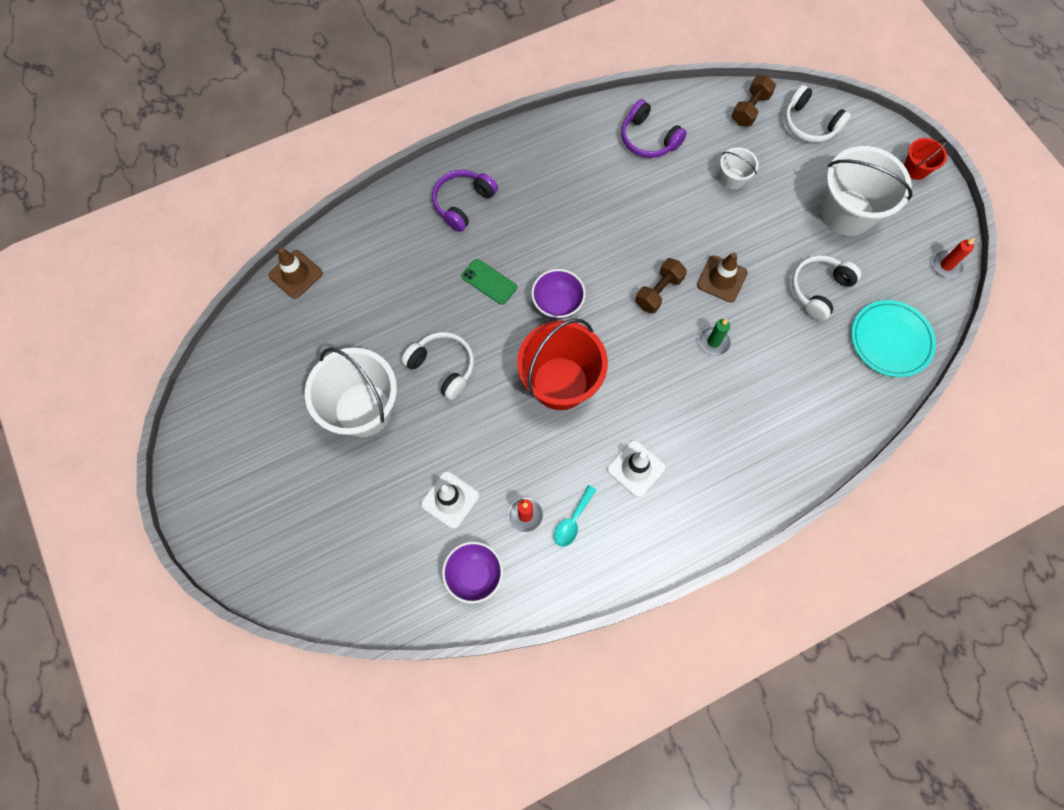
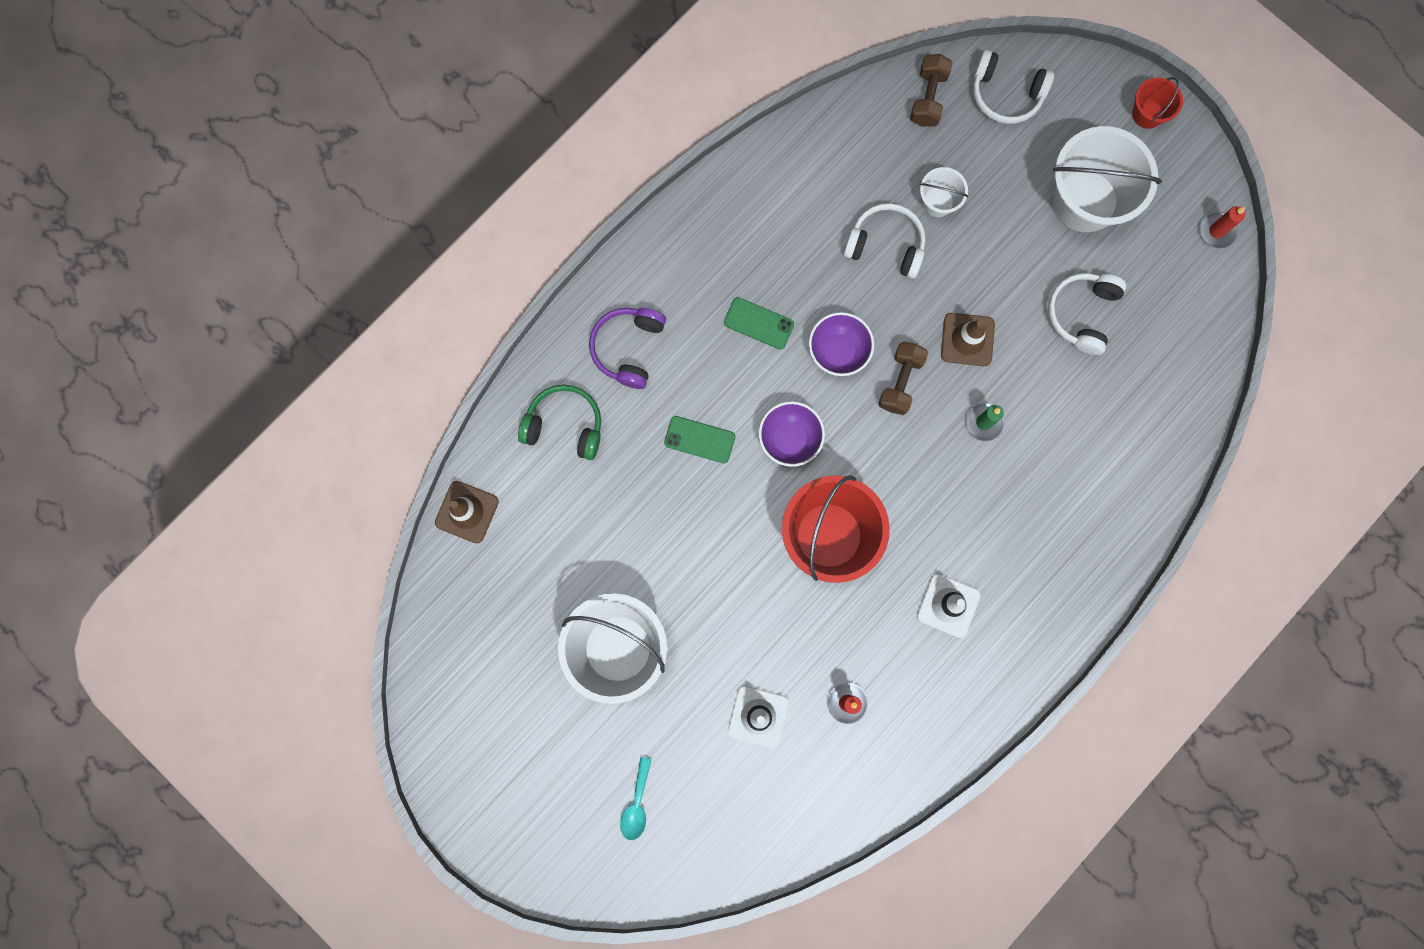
camera: 20 degrees left, 10 degrees up
white headphones [402,332,474,400] -> white headphones moved to [844,203,925,278]
purple bowl [442,542,503,603] -> purple bowl moved to [809,312,874,376]
turquoise spoon [554,485,596,547] -> turquoise spoon moved to [620,757,652,840]
purple headphones [621,99,687,158] -> none
turquoise plate [851,300,936,377] -> none
none -> green headphones [518,385,601,460]
none -> green phone [724,297,794,349]

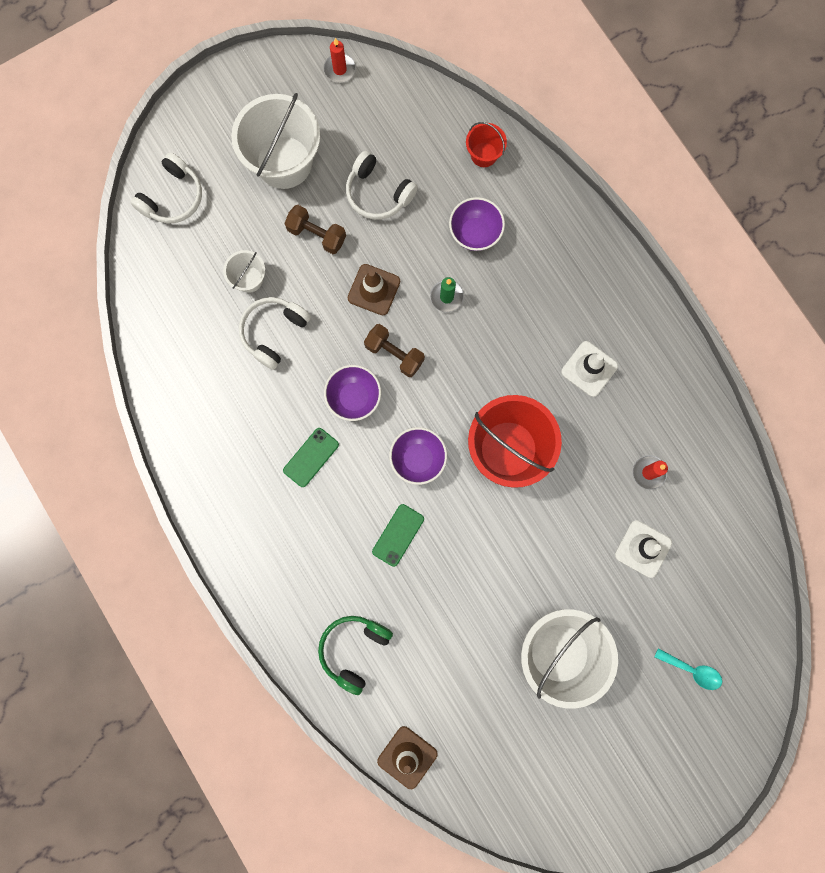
camera: 75 degrees left, 0 degrees up
purple headphones [589,308,666,389] -> none
brown dumbbell [910,54,953,127] -> brown dumbbell moved to [284,205,346,254]
red bucket [1132,77,1183,129] -> red bucket moved to [466,122,507,167]
none -> purple bowl [449,197,505,251]

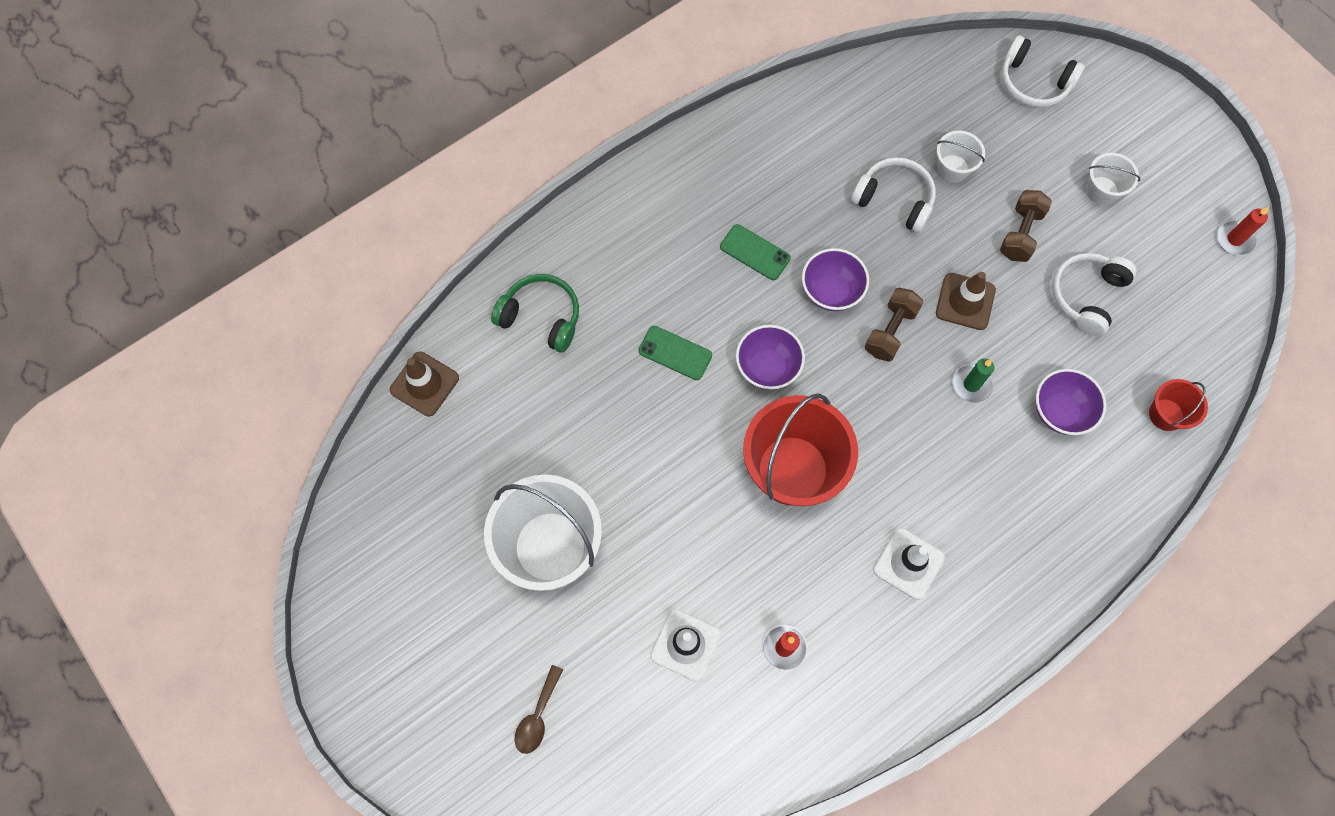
camera: 85 degrees right, 10 degrees down
white bucket [231,93,320,189] -> white bucket [1086,153,1140,205], size x0.48
turquoise spoon [654,648,722,690] -> brown spoon [515,665,563,754]

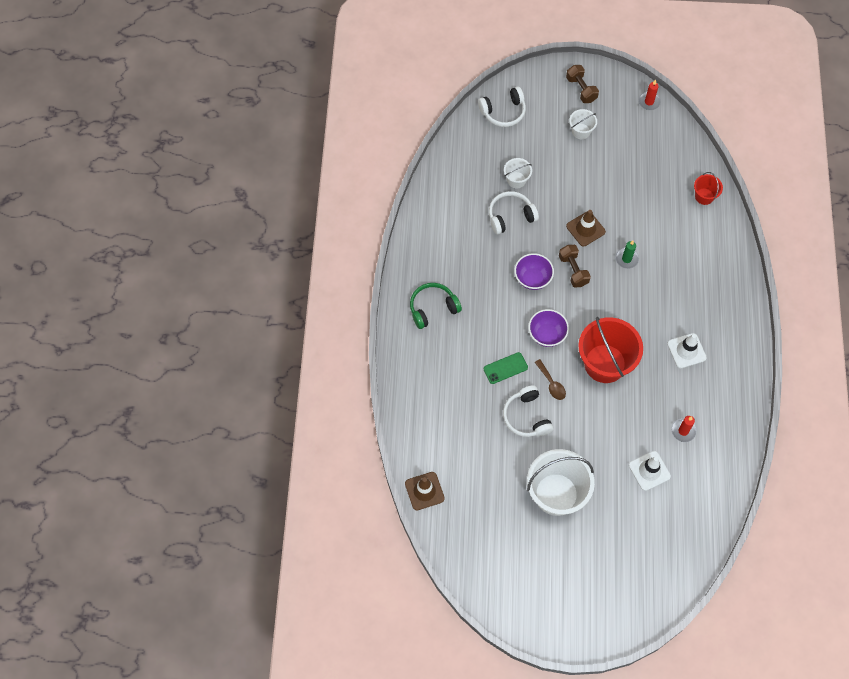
camera: 50 degrees left, 5 degrees down
green headphones [491,274,579,352] -> green headphones moved to [410,283,462,329]
brown spoon [515,665,563,754] -> brown spoon moved to [535,359,566,400]
green phone [720,224,791,280] -> none
brown dumbbell [1000,190,1052,262] -> brown dumbbell moved to [566,65,599,103]
purple bowl [1036,369,1106,435] -> none
white headphones [1052,253,1137,336] -> white headphones moved to [503,385,553,437]

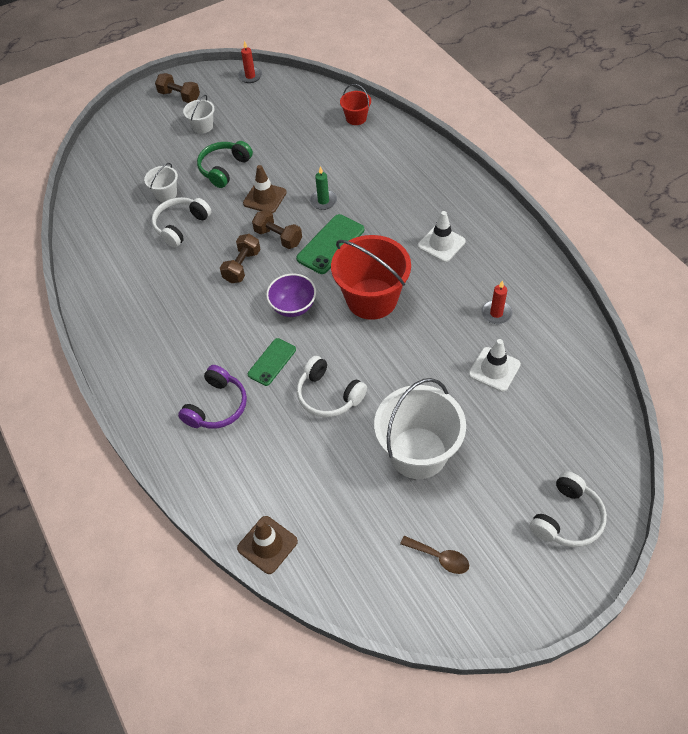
camera: 30 degrees left, 10 degrees down
green headphones [410,283,462,329] -> green headphones moved to [197,141,253,188]
white headphones [478,87,526,127] -> white headphones moved to [529,471,607,547]
purple bowl [514,253,554,290] -> brown dumbbell [220,234,261,283]
brown spoon [535,359,566,400] -> brown spoon moved to [400,536,469,574]
none -> purple headphones [178,365,247,429]
none -> green phone [296,214,364,274]

